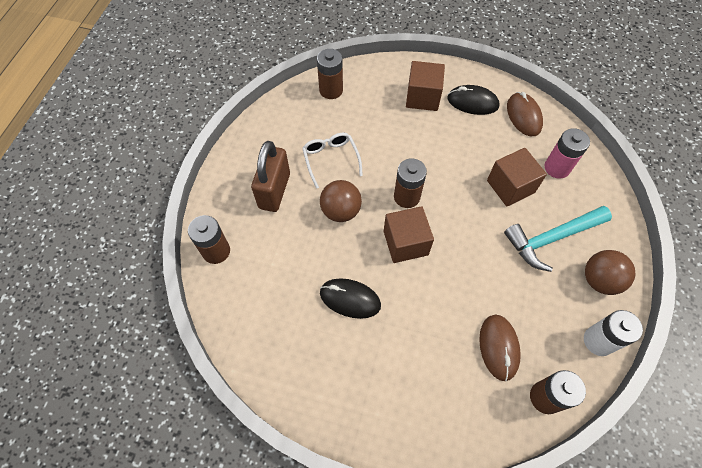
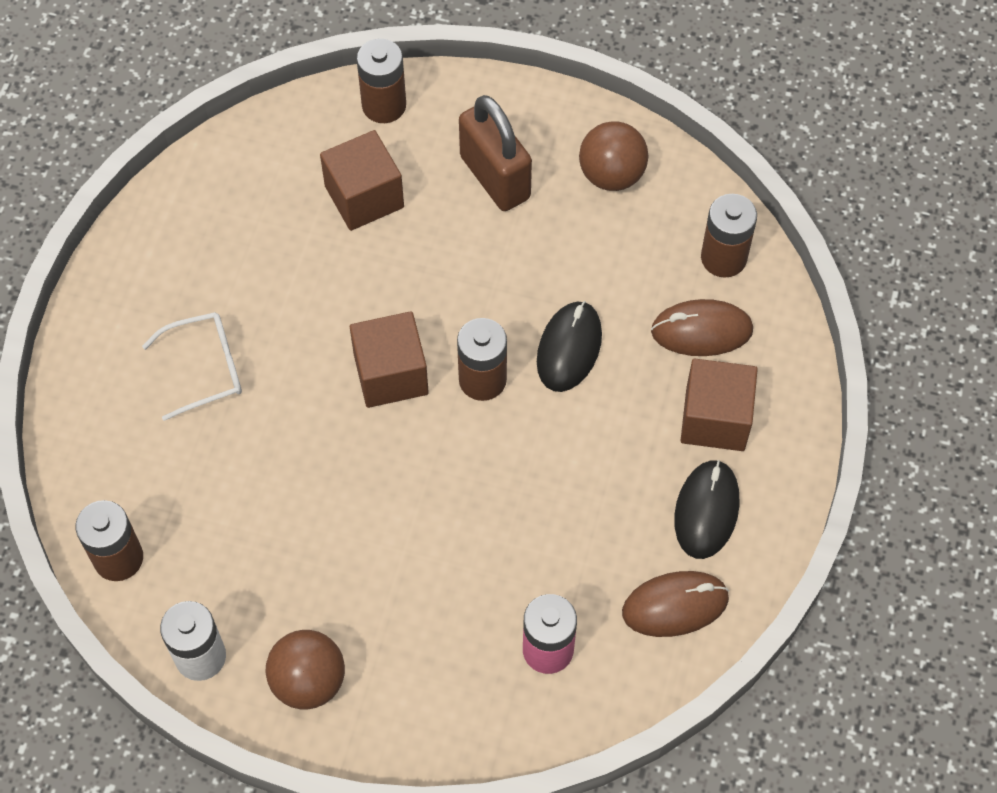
camera: 90 degrees right, 0 degrees up
brown padlock [251,141,290,212] -> brown padlock turned 45 degrees clockwise [459,95,532,211]
white glasses [302,133,363,189] -> white glasses moved to [142,312,242,421]
brown ball [320,180,362,222] -> brown ball moved to [579,121,649,191]
black mouse [320,278,381,319] -> black mouse moved to [537,301,602,392]
brown mouse [479,315,521,381] -> brown mouse moved to [651,299,753,356]
brown cube [487,148,547,207] -> brown cube moved to [320,130,404,231]
turquoise hammer [504,206,612,272] -> none

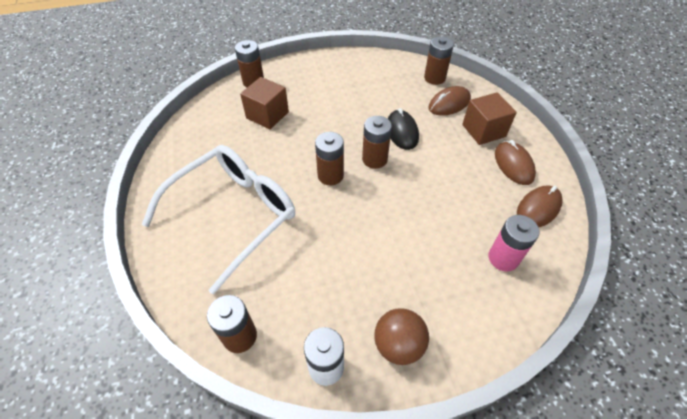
camera: 30 degrees left, 10 degrees down
white glasses [142,312,242,421] -> white glasses [142,145,295,294], size x2.15
brown cube [350,311,429,408] -> brown battery [315,132,344,185]
brown padlock [459,95,532,211] -> none
brown ball [579,121,649,191] -> none
black mouse [674,460,740,559] -> brown mouse [495,140,536,185]

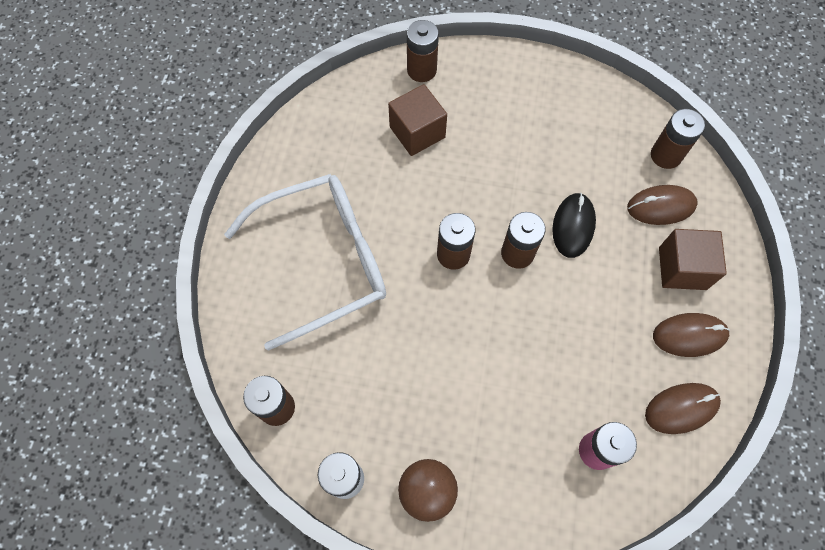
camera: 25 degrees right, 15 degrees up
brown mouse [495,140,536,185] -> brown mouse turned 75 degrees clockwise [653,313,730,357]

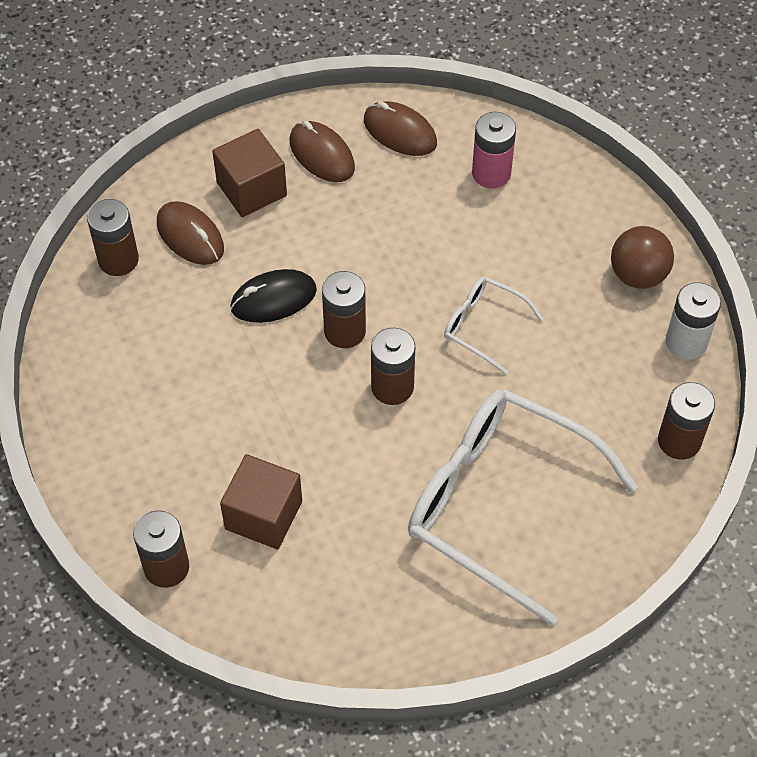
camera: 125 degrees left, 10 degrees down
none -> white glasses [444,277,544,375]

